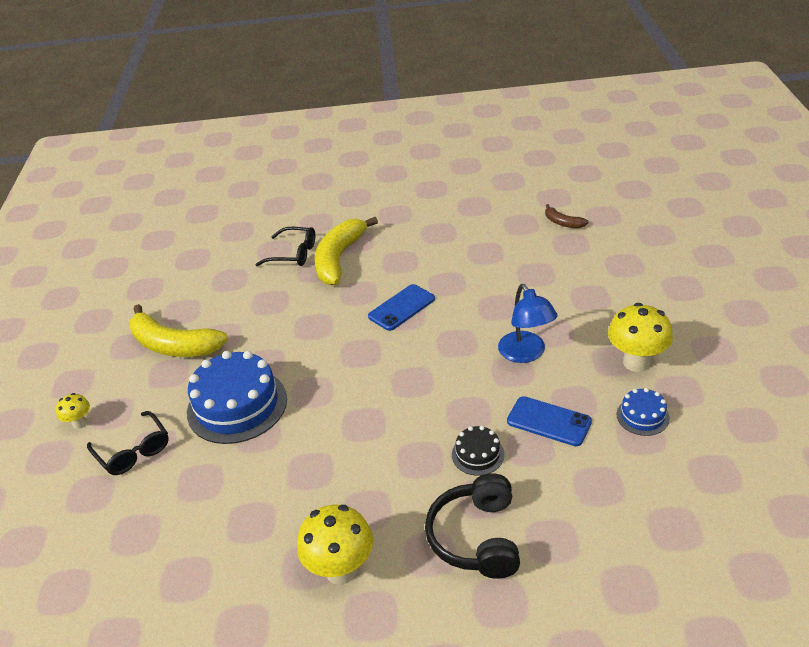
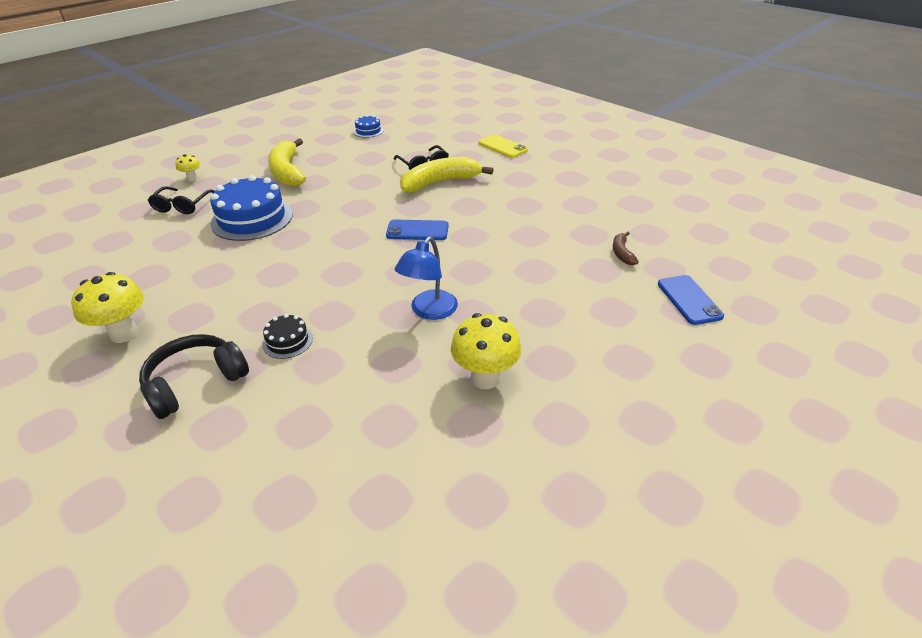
camera: 45 degrees right, 0 degrees up
blue phone [507,396,592,446] -> blue phone moved to [658,275,724,325]
blue cake [617,388,670,436] -> blue cake moved to [353,115,384,138]
none -> yellow phone [479,134,528,158]

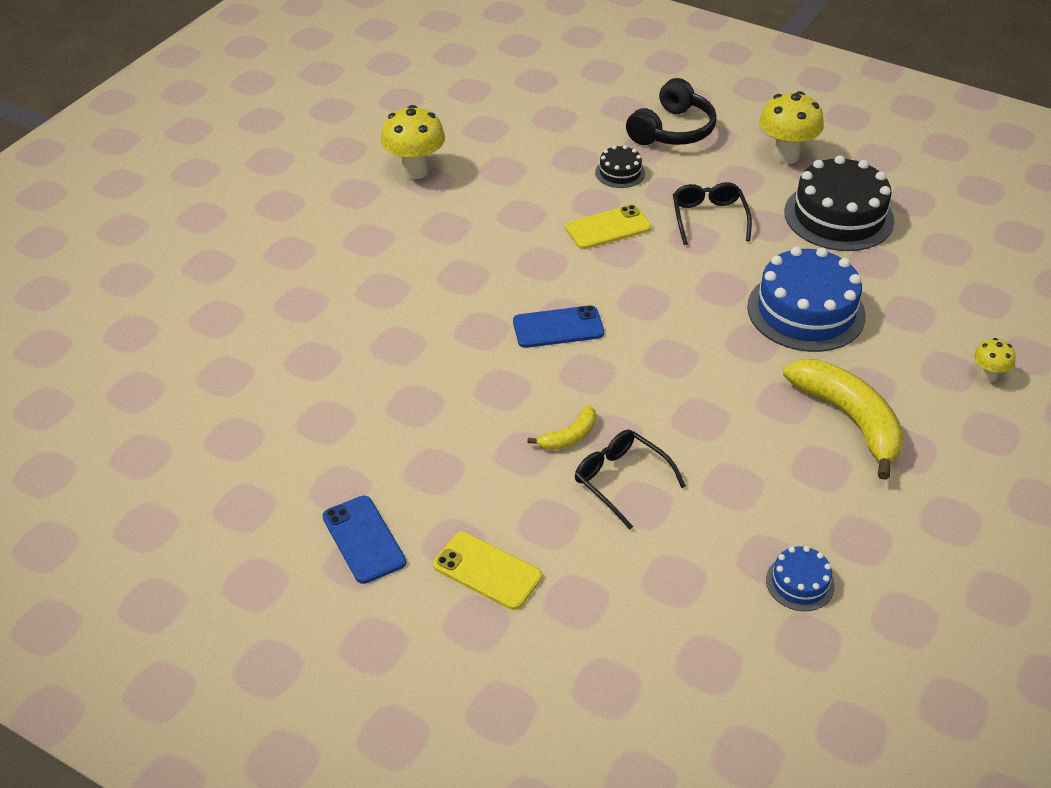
camera: 165 degrees right, 5 degrees up
black glasses [148,186,214,214] -> black glasses moved to [673,182,752,245]
blue lamp [395,237,458,320] -> none
yellow banana [400,157,494,193] -> yellow banana [527,405,596,450], size x0.48
brown banana [613,232,639,265] -> none
blue phone [658,275,724,325] -> blue phone moved to [322,496,406,584]
none -> yellow phone [565,205,651,249]
none -> black cake [784,155,894,251]

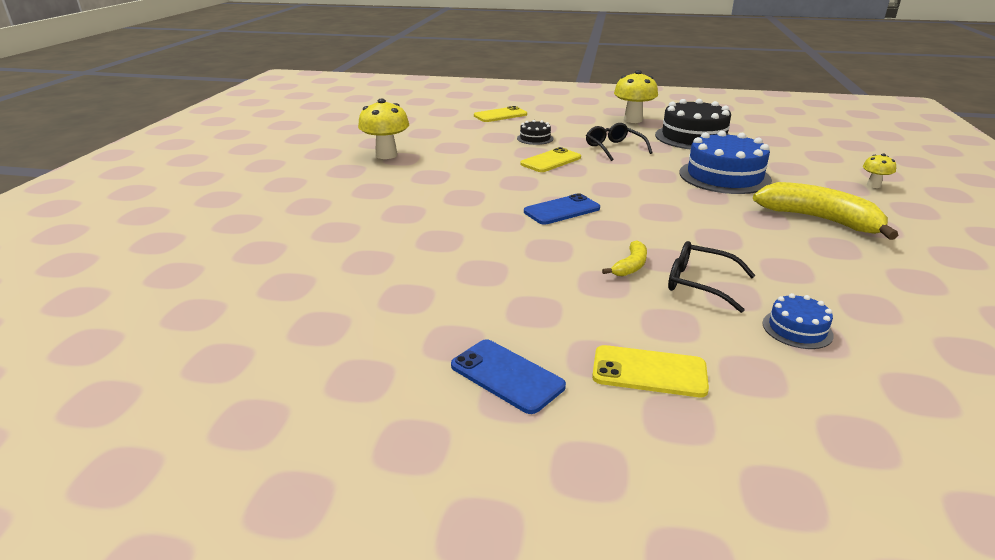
camera: 20 degrees left, 15 degrees down
black headphones [626,78,717,145] -> none
blue cake [766,546,835,611] -> blue cake moved to [763,293,834,349]
none -> yellow phone [474,106,527,122]

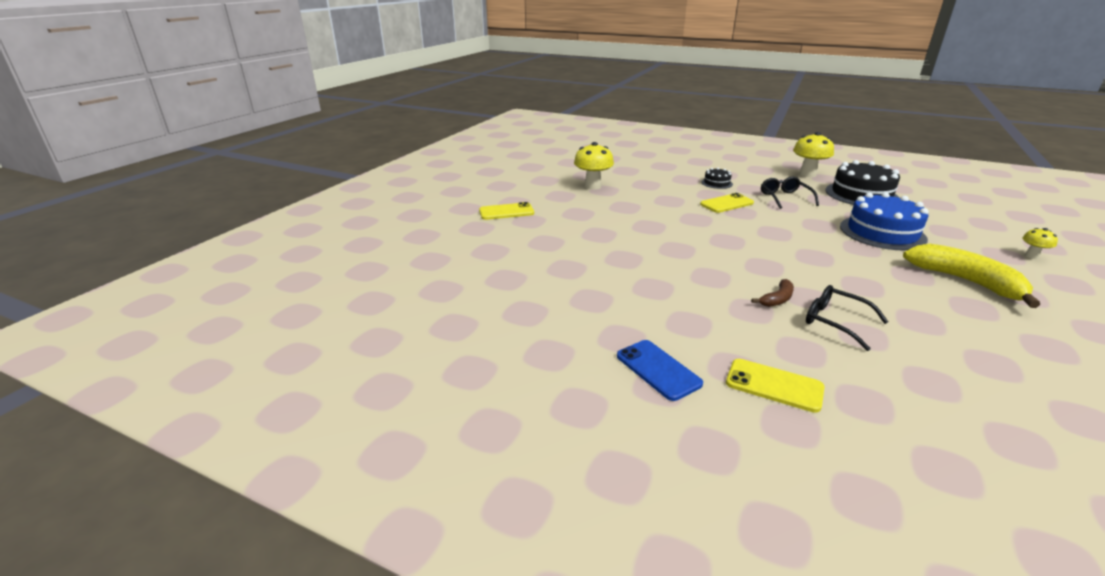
camera: 15 degrees right, 0 degrees up
yellow phone [474,106,527,122] -> yellow phone moved to [479,202,534,220]
blue phone [524,193,600,225] -> none
yellow banana [602,240,647,276] -> brown banana [751,279,794,307]
blue cake [763,293,834,349] -> none

